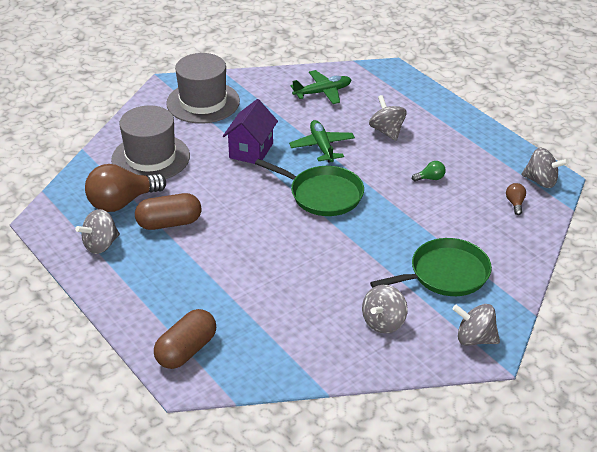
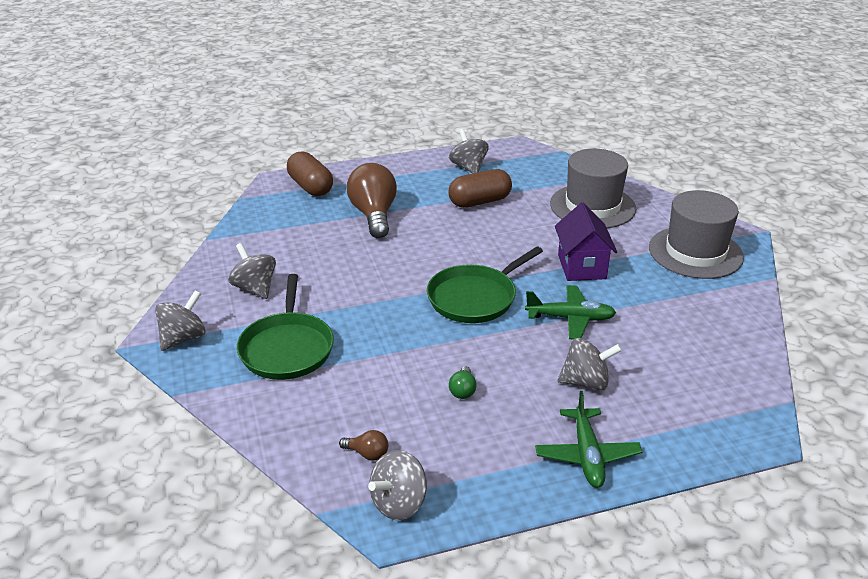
camera: 110 degrees right, 5 degrees down
brown light bulb [85,164,166,212] -> brown light bulb moved to [347,163,397,238]
brown capsule [135,193,201,230] -> brown capsule turned 60 degrees clockwise [448,169,512,208]
purple house [223,99,278,164] -> purple house turned 45 degrees clockwise [555,203,617,281]
green plane [290,70,351,104] -> green plane moved to [535,391,642,488]

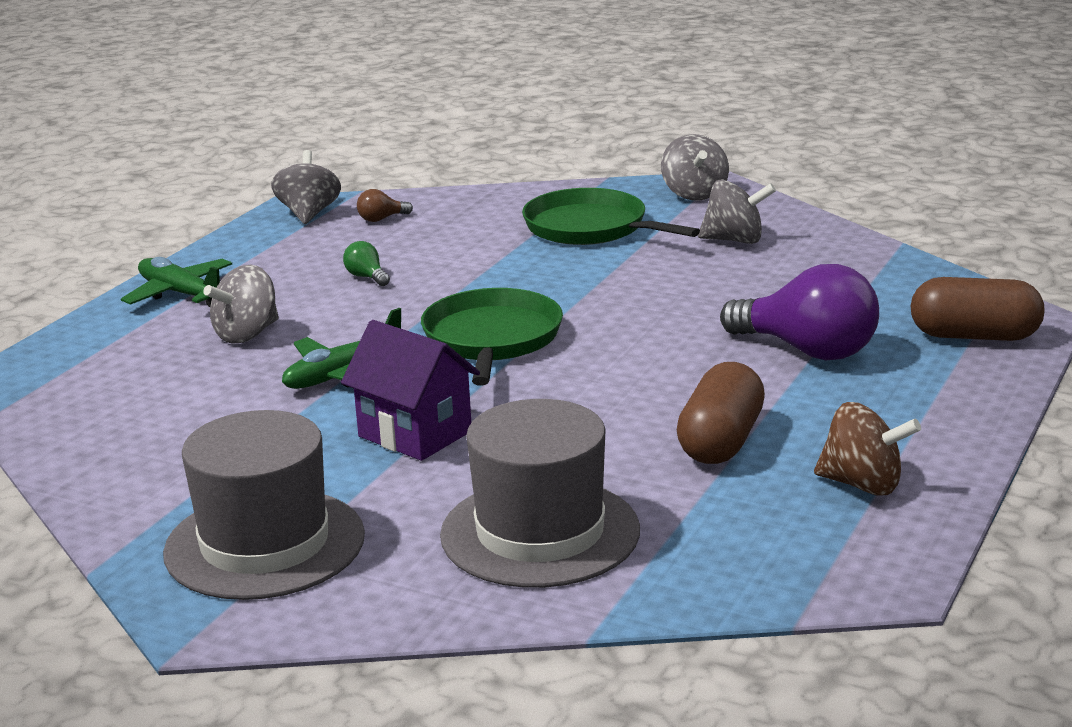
camera: 135 degrees right, 10 degrees down
brown light bulb [347,163,397,238] -> purple light bulb [720,264,879,360]
grey spinning top [449,129,489,174] -> brown spinning top [814,402,921,496]

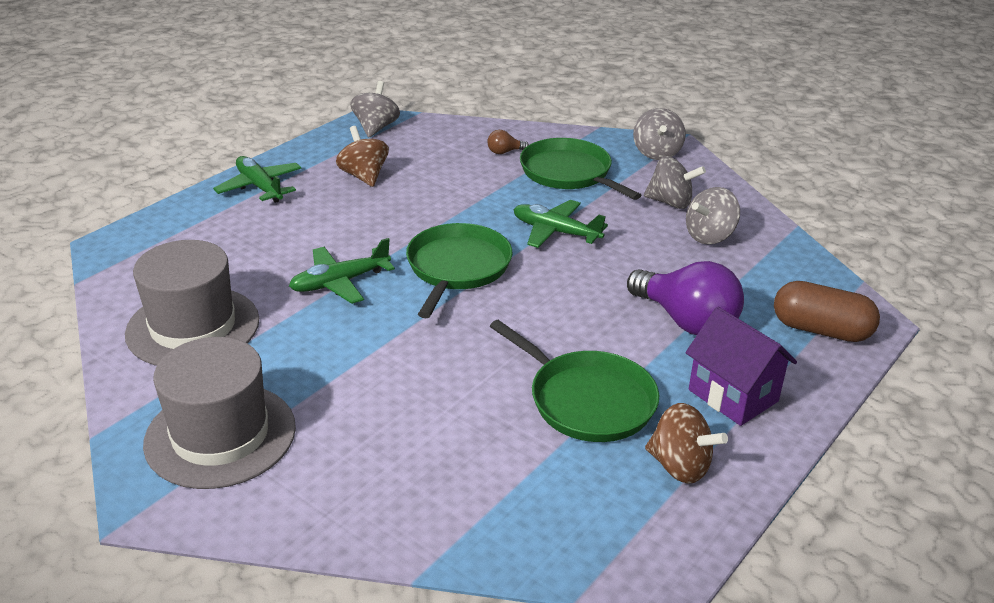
camera: 10 degrees right, 10 degrees up
grey spinning top [203,265,279,344] -> grey spinning top moved to [686,187,740,244]
purple house [341,320,480,461] -> purple house moved to [685,307,797,426]
green light bulb [343,241,390,286] -> none
brown light bulb [357,189,413,222] -> brown light bulb moved to [487,130,529,154]
grey hat [440,399,640,588] -> grey hat moved to [125,240,259,366]
brown capsule [677,362,765,464] -> green pan [490,320,659,442]
none -> brown spinning top [336,126,389,187]
none -> green plane [513,200,608,248]

